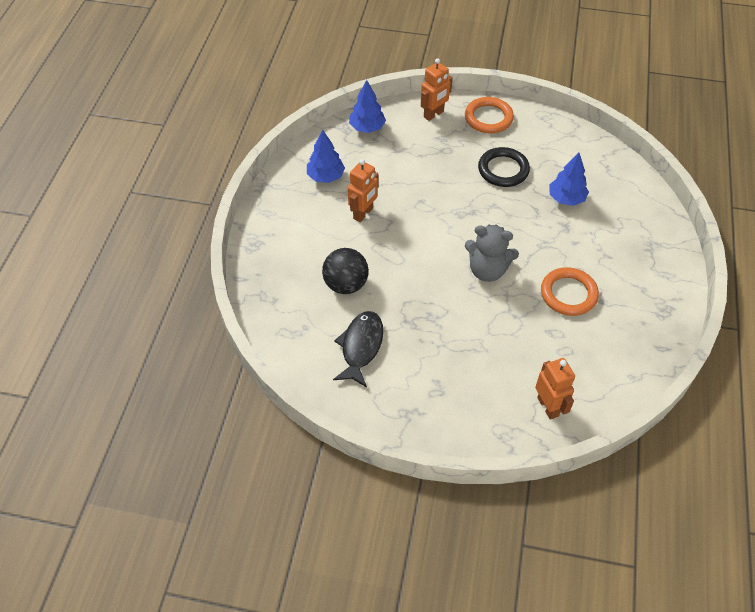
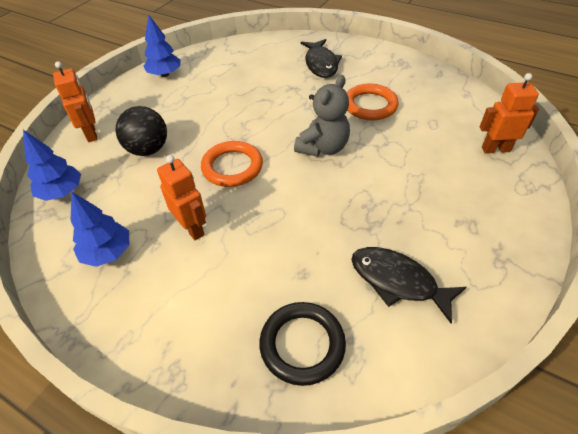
camera: 70 degrees left, 5 degrees down
black ball [322,248,369,294] -> black ball moved to [115,106,167,156]
orange ring [465,97,514,133] -> orange ring moved to [201,141,263,187]
black ring [478,147,530,187] -> black ring moved to [259,302,346,386]
blue tree [549,152,589,206] -> blue tree moved to [143,15,181,77]
none -> black fish [301,39,342,78]

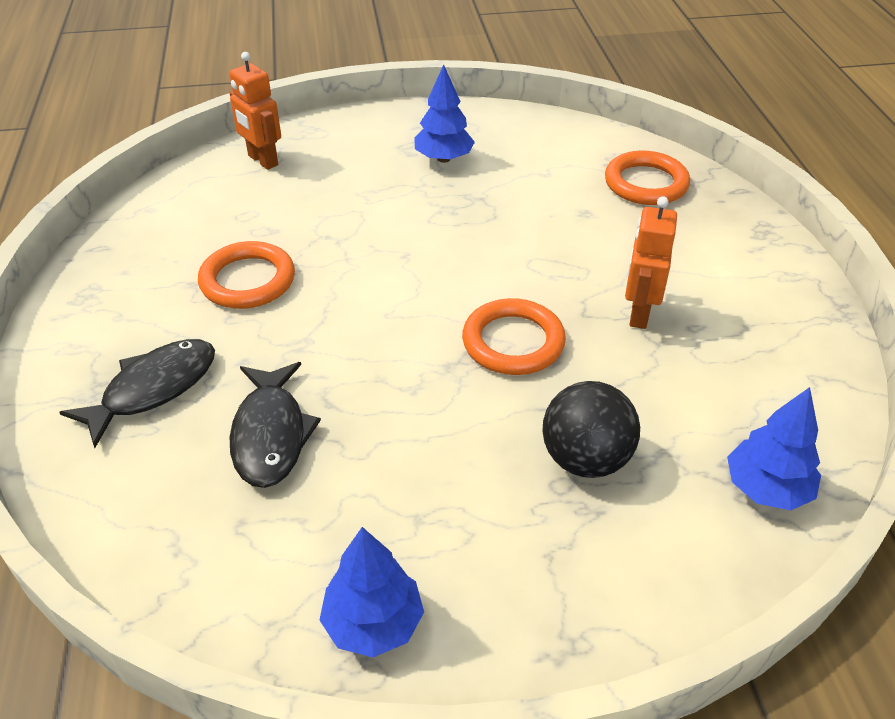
camera: 130 degrees left, 5 degrees down
orange robot [53,61,98,142] -> none
blue tree [71,192,129,267] -> blue tree moved to [414,64,475,163]
black ring [259,302,346,386] -> orange ring [605,151,690,205]
grey teddy bear [294,75,350,157] -> none
black fish [351,247,467,323] -> black fish moved to [230,362,321,488]

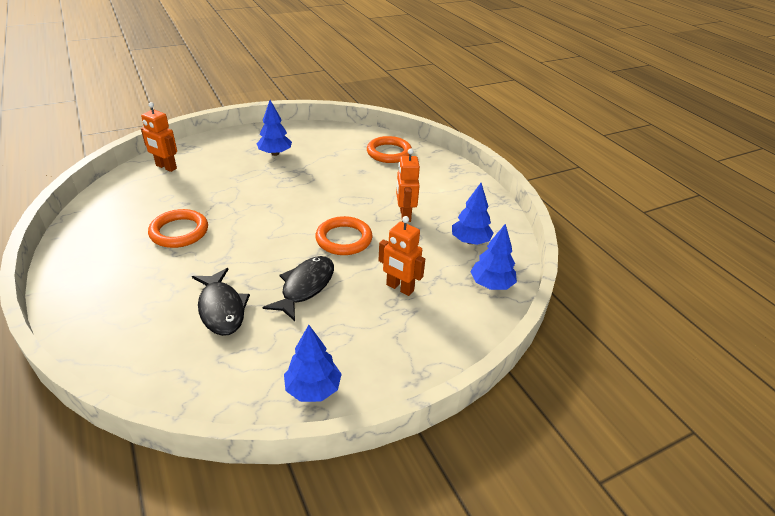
camera: 20 degrees left, 5 degrees down
black fish [59,339,215,448] -> black fish moved to [263,256,334,321]
black ball [542,381,640,478] -> orange robot [378,216,425,296]
none -> blue tree [452,183,494,245]

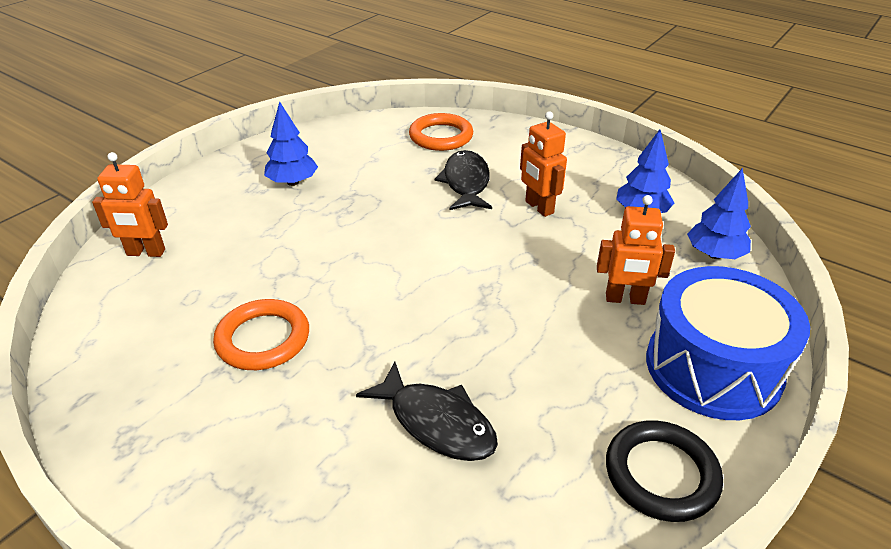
camera: 25 degrees left, 0 degrees up
black fish [263,256,334,321] -> black fish moved to [435,150,492,210]
blue tree [284,325,342,402] -> black ring [606,420,723,522]
orange ring [315,216,373,255] -> none
none -> blue drum [646,266,810,420]

